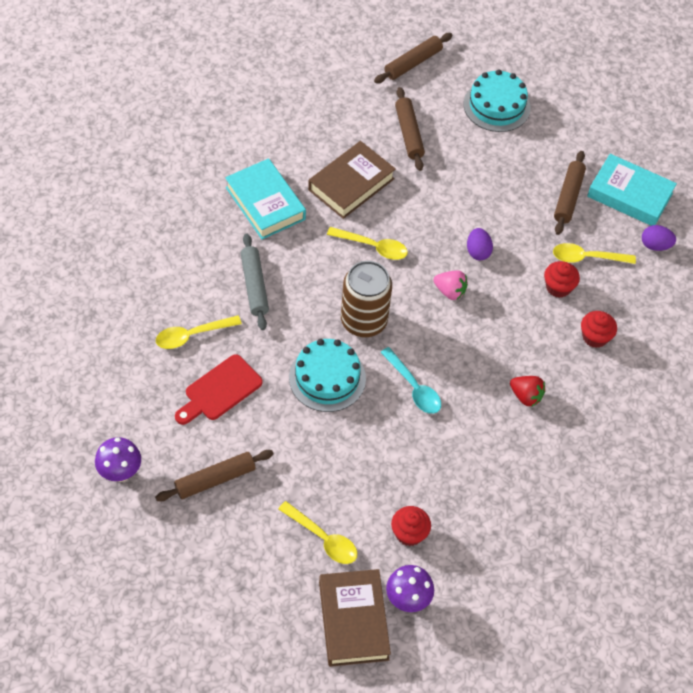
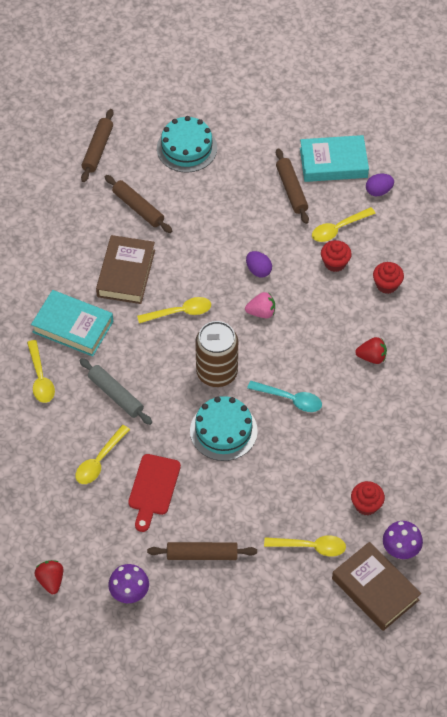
camera: 30 degrees left, 0 degrees up
brown rolling pin [155,450,274,501] -> brown rolling pin turned 60 degrees clockwise [147,542,257,560]
none -> yellow spoon [27,340,55,403]
none -> red strawberry [34,560,63,594]

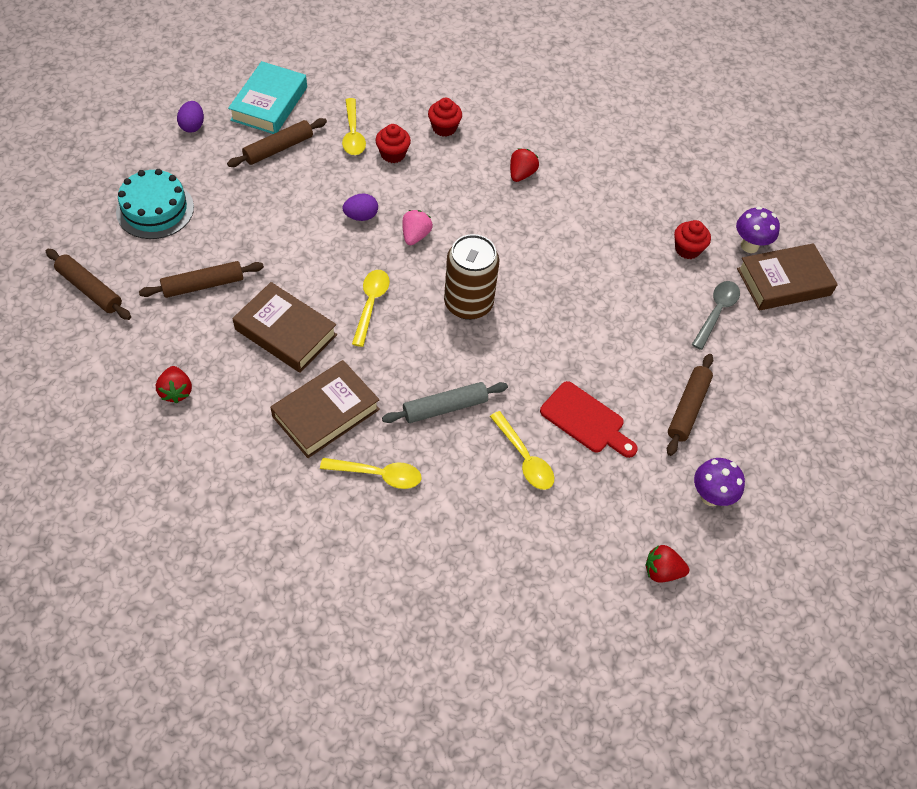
camera: 70 degrees left, 0 degrees up
turquoise book [31,290,113,357] -> brown book [270,360,380,458]
turquoise cake [190,396,258,461] -> none
turquoise spoon [247,381,322,412] -> none
yellow spoon [264,535,346,557] -> grey spoon [692,281,740,350]
brown rolling pin [276,148,309,224] -> brown rolling pin turned 45 degrees counterclockwise [227,118,327,167]
purple egg [366,174,394,196] -> purple egg moved to [177,101,204,133]
none -> red strawberry [156,366,192,403]

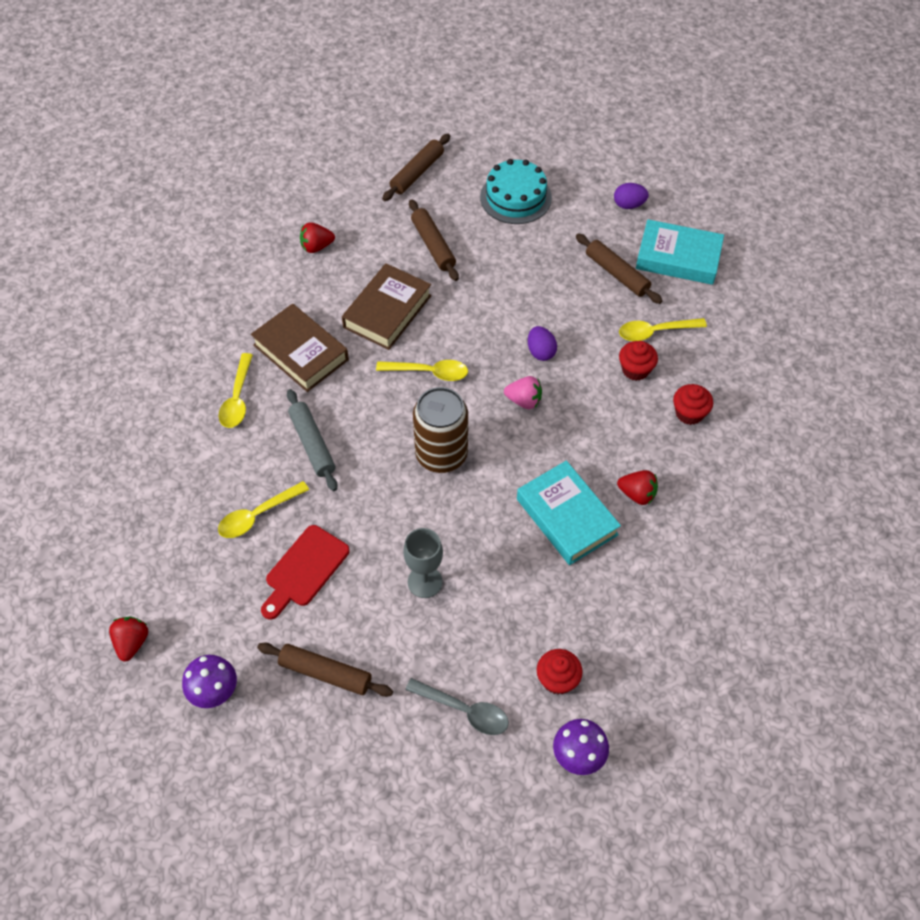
camera: 90 degrees right, 0 degrees up
brown book [737,243,838,310] -> none
none -> grey goblet [403,528,443,598]
none -> turquoise book [517,461,621,565]

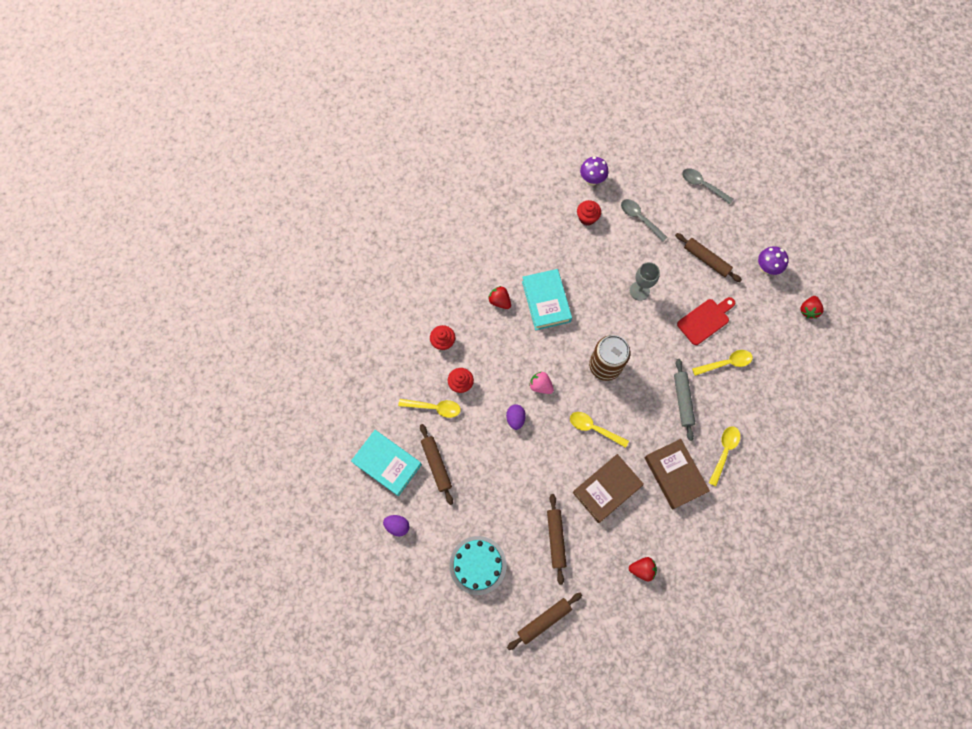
camera: 160 degrees left, 15 degrees up
none -> grey spoon [682,168,733,204]

